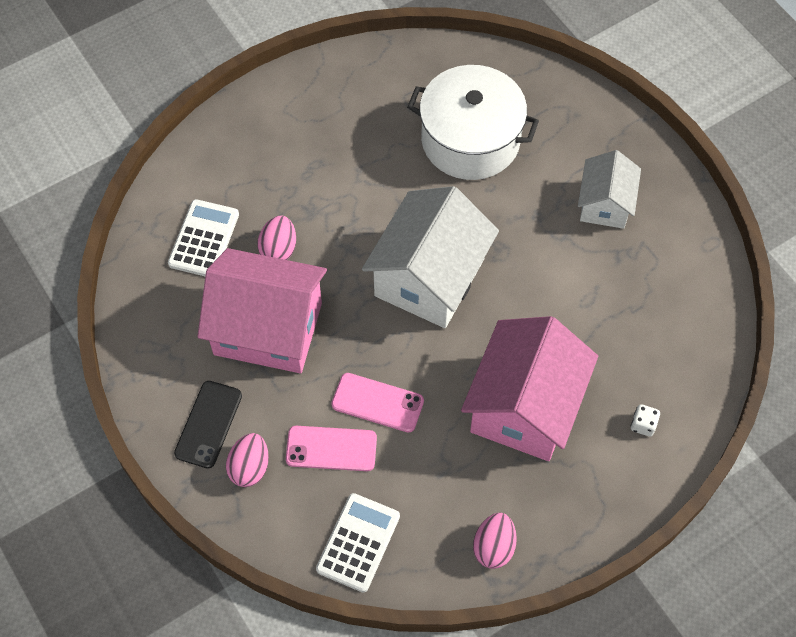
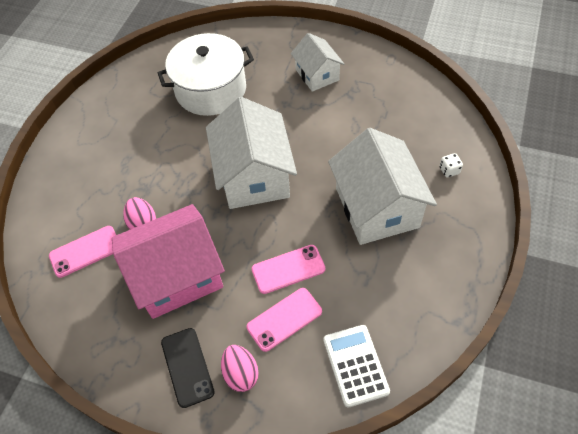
camera: 35 degrees left, 5 degrees down
white calculator [168,199,239,276] -> pink phone [49,226,116,278]
pink house [461,316,598,461] -> white house [328,128,437,245]
pink egg [473,512,517,569] -> none

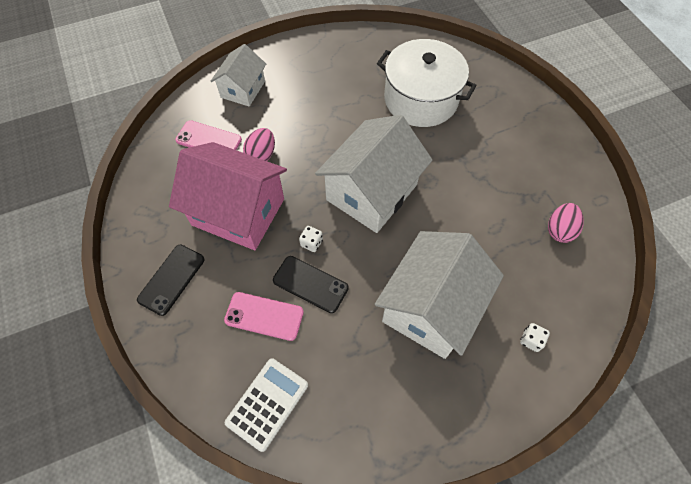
camera: 45 degrees right, 5 degrees up
pink egg [221,345,259,392] -> pink egg moved to [548,203,584,243]
pink phone [252,245,325,294] -> black phone [273,256,349,313]
white house [291,33,344,92] -> white house moved to [211,44,266,106]
none -> white dice [299,226,323,252]

